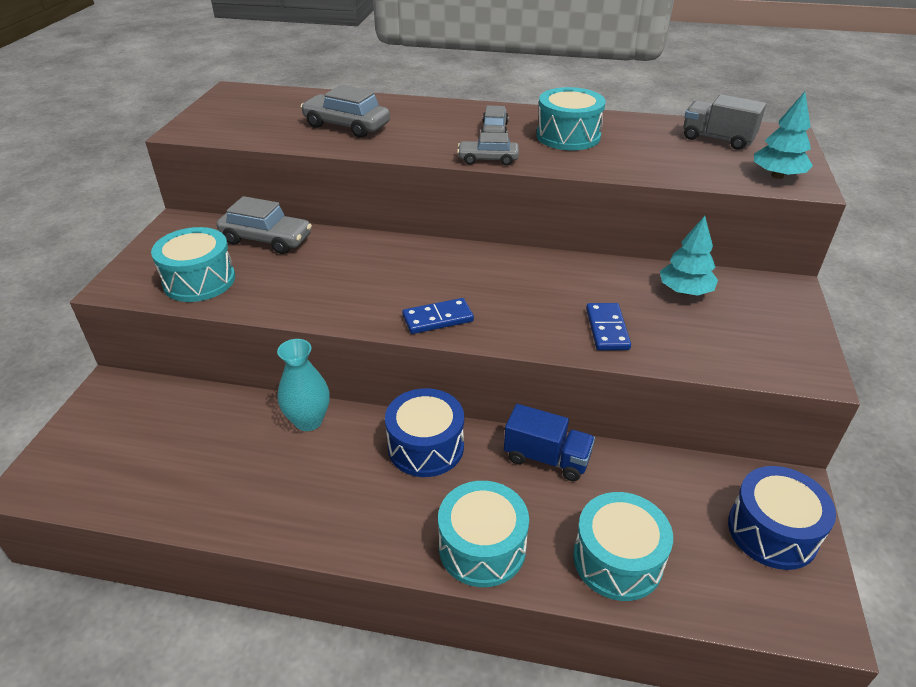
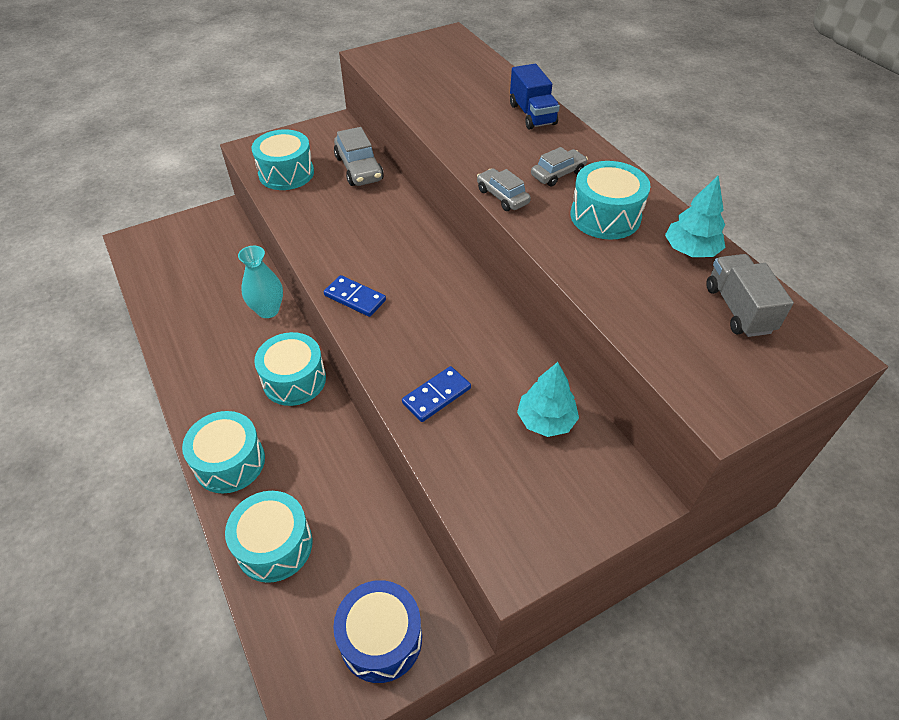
camera: 50 degrees right, 10 degrees up
grey car [300,85,390,138] -> none
blue drum [385,388,464,477] -> turquoise drum [254,332,326,406]
blue truck [504,404,595,481] -> blue truck moved to [510,64,560,130]
turquoise tree [754,92,813,179] -> turquoise tree moved to [665,175,726,257]

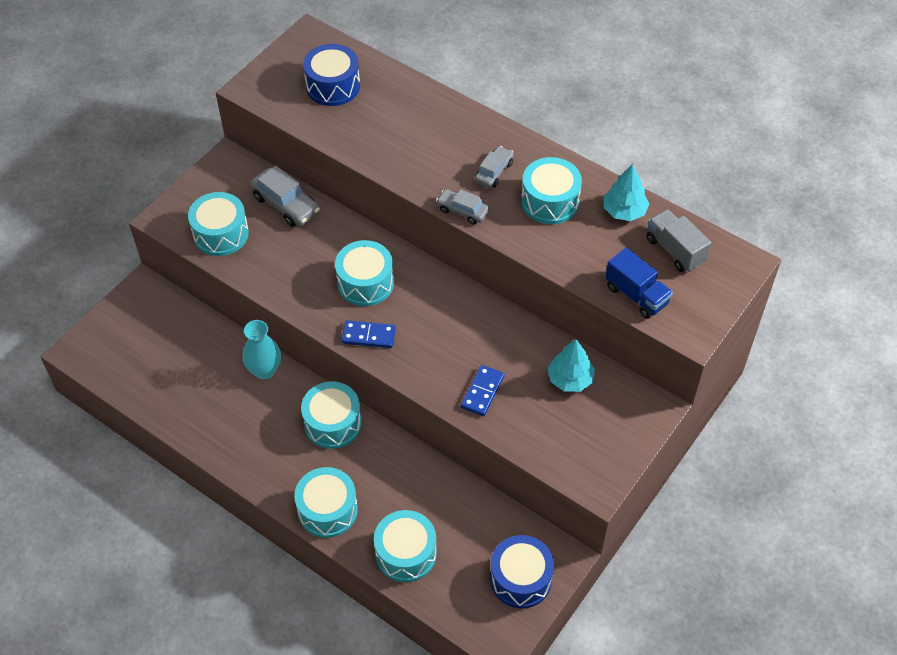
camera: 25 degrees left, 5 degrees up
blue truck [510,64,560,130] -> blue truck moved to [605,248,673,319]
none -> blue drum [303,44,360,106]
none -> turquoise drum [335,240,394,306]

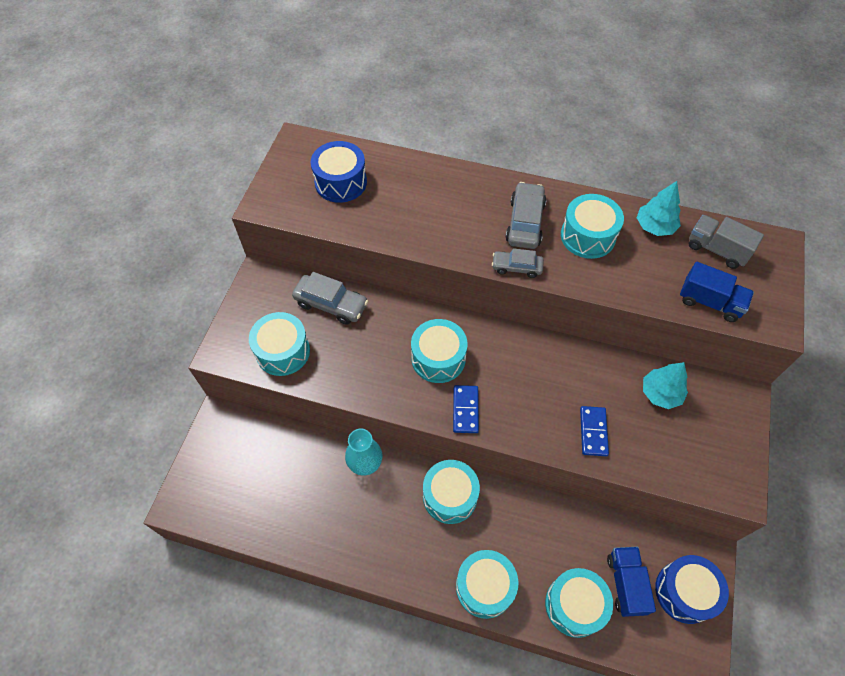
camera: 20 degrees left, 5 degrees up
blue domino [342,320,396,348] -> blue domino turned 75 degrees counterclockwise [453,385,479,433]
grey car [475,146,514,188] -> grey car [505,182,547,249], size x1.58
none -> blue truck [607,547,656,617]

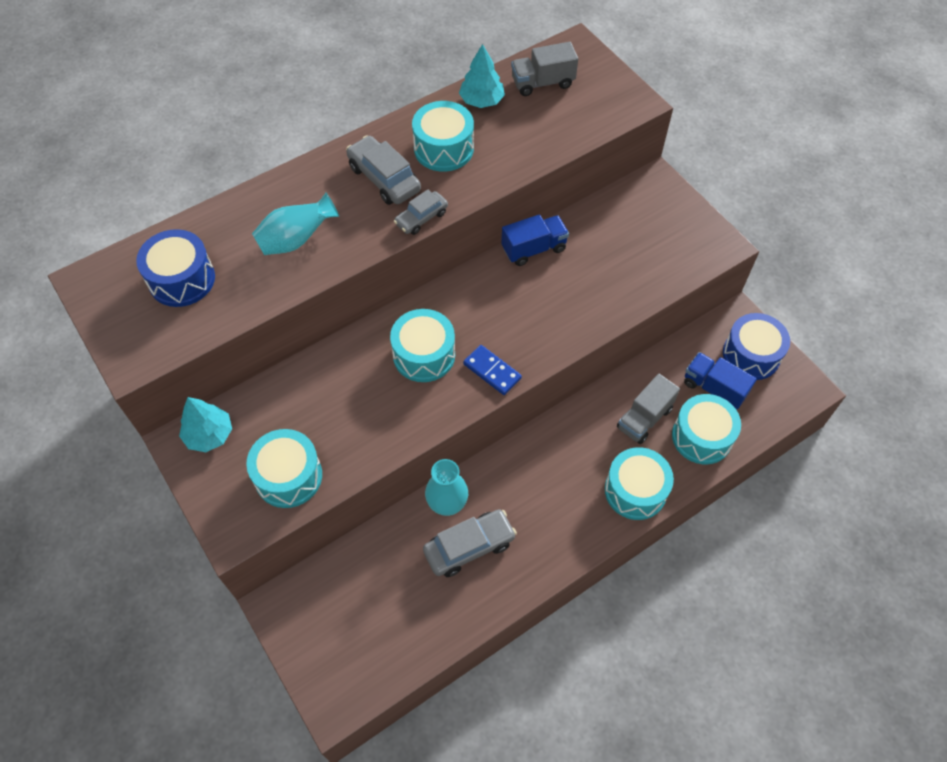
camera: 50 degrees left, 0 degrees up
grey car [292,272,368,325] -> grey car moved to [423,509,517,577]
turquoise drum [423,460,480,524] -> none
blue domino [580,406,609,456] -> none
turquoise tree [643,362,688,409] -> turquoise tree moved to [179,397,232,452]
blue truck [680,262,754,322] -> blue truck moved to [501,215,569,266]
none -> turquoise vase [252,193,339,255]
none -> grey truck [617,374,680,444]

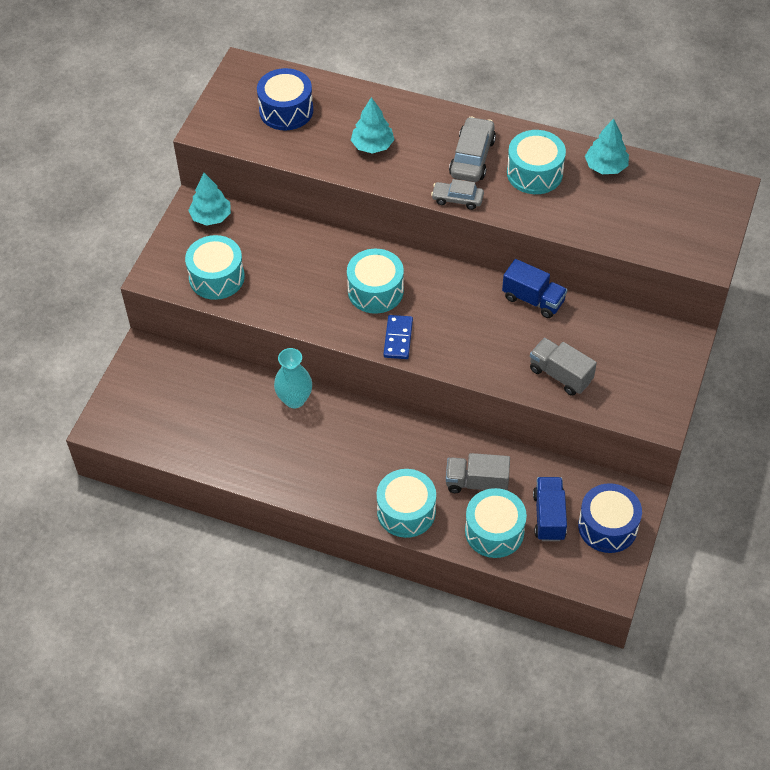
camera: 55 degrees right, 5 degrees down
turquoise vase [252,193,339,255] -> turquoise tree [351,97,394,154]
grey car [423,509,517,577] -> none
grey truck [511,42,578,96] -> grey truck moved to [530,338,597,396]

